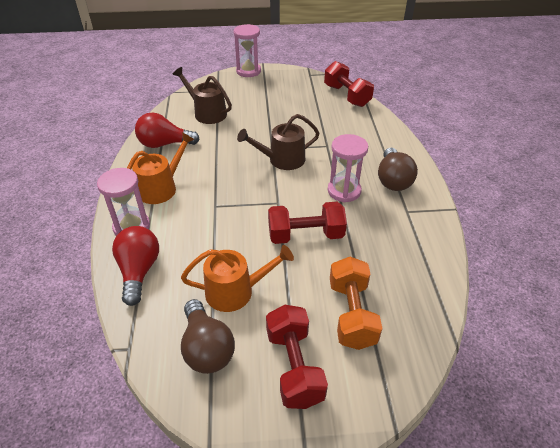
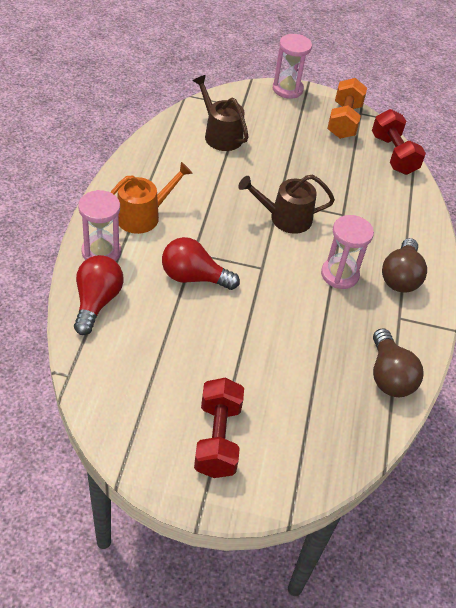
camera: 10 degrees right, 5 degrees up
red light bulb [135,113,200,148] -> red light bulb moved to [162,237,240,290]
orange watering can [181,245,294,312] -> none
brown light bulb [181,299,235,374] -> brown light bulb moved to [373,328,423,397]
red dumbbell [268,202,347,244] -> none
orange dumbbell [330,257,382,350] -> orange dumbbell moved to [327,78,367,139]

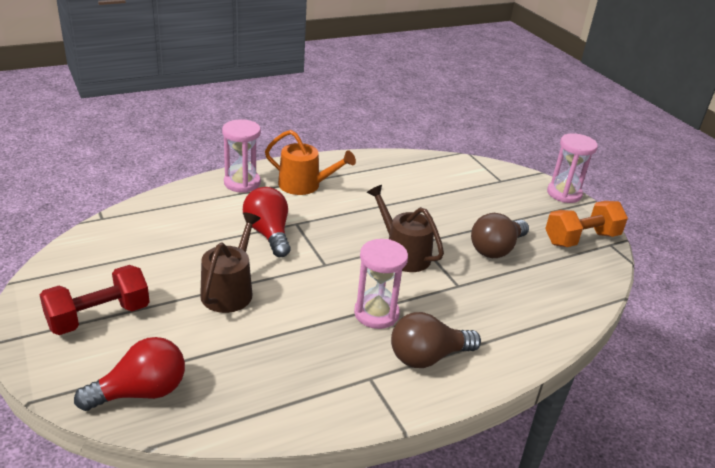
camera: 55 degrees right, 15 degrees down
red light bulb [74,255,123,335] -> red light bulb moved to [74,337,185,411]
brown watering can [193,75,249,151] -> brown watering can moved to [200,212,261,313]
red dumbbell [372,109,426,175] -> none
brown light bulb [373,328,423,397] -> brown light bulb moved to [471,213,529,258]

